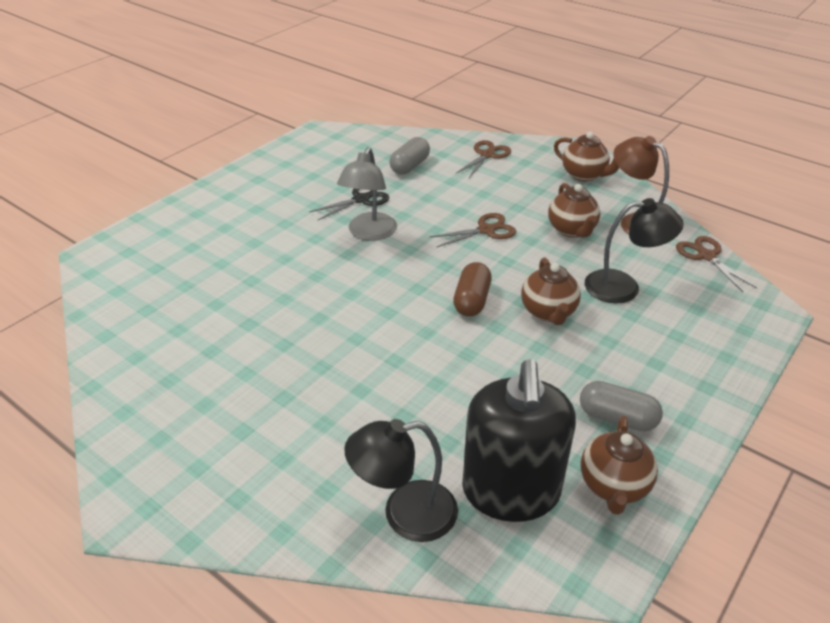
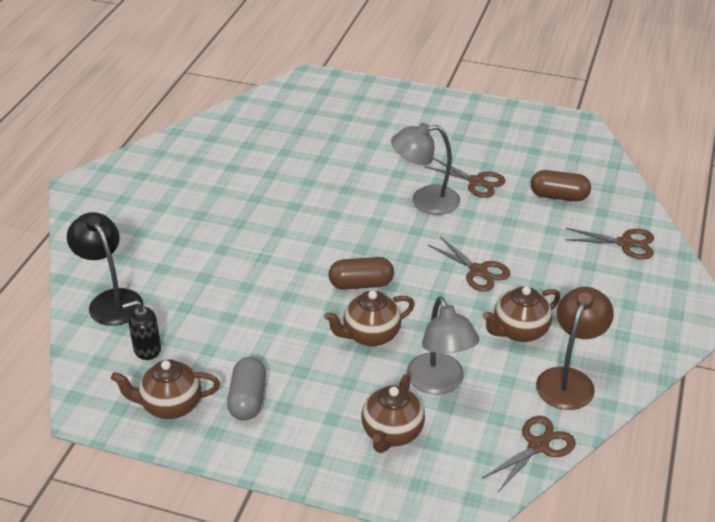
camera: 70 degrees right, 0 degrees up
black scissors [309,189,389,221] -> brown scissors [424,158,505,198]
grey capsule [389,137,430,175] -> brown capsule [531,170,591,201]
black soap dispenser [463,359,576,522] -> black soap dispenser [122,300,161,360], size x0.44
brown teapot [554,132,619,181] -> brown teapot moved to [362,374,425,453]
black lamp [585,198,684,304] -> grey lamp [407,296,479,395]

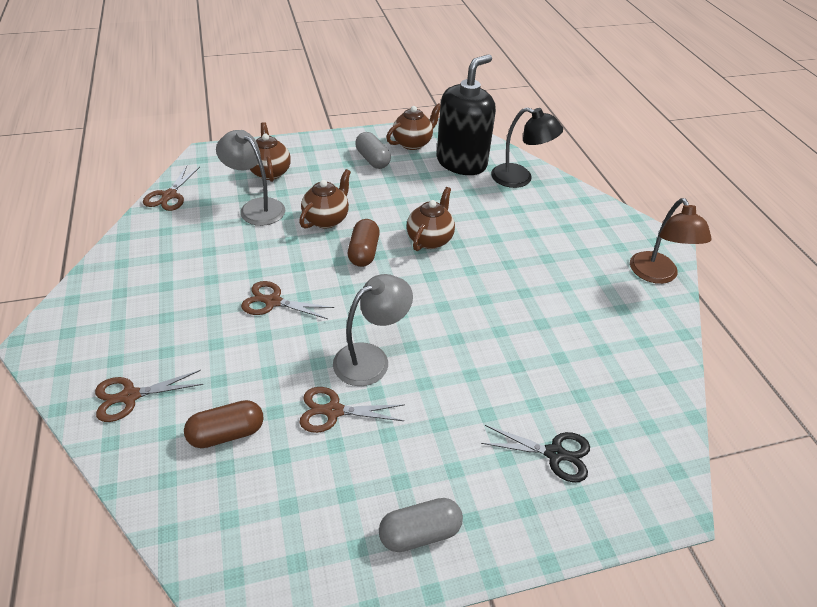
camera: 145 degrees right, 5 degrees up
black soap dispenser [122,300,161,360] -> black soap dispenser [437,54,496,175], size x2.26
brown capsule [328,257,394,290] -> brown capsule turned 45 degrees counterclockwise [348,219,380,267]
brown teapot [483,286,560,342] -> brown teapot moved to [407,187,455,251]
brown lamp [536,287,614,410] -> brown lamp moved to [630,198,712,284]
none -> grey capsule [379,498,463,552]
none -> black scissors [481,425,590,483]

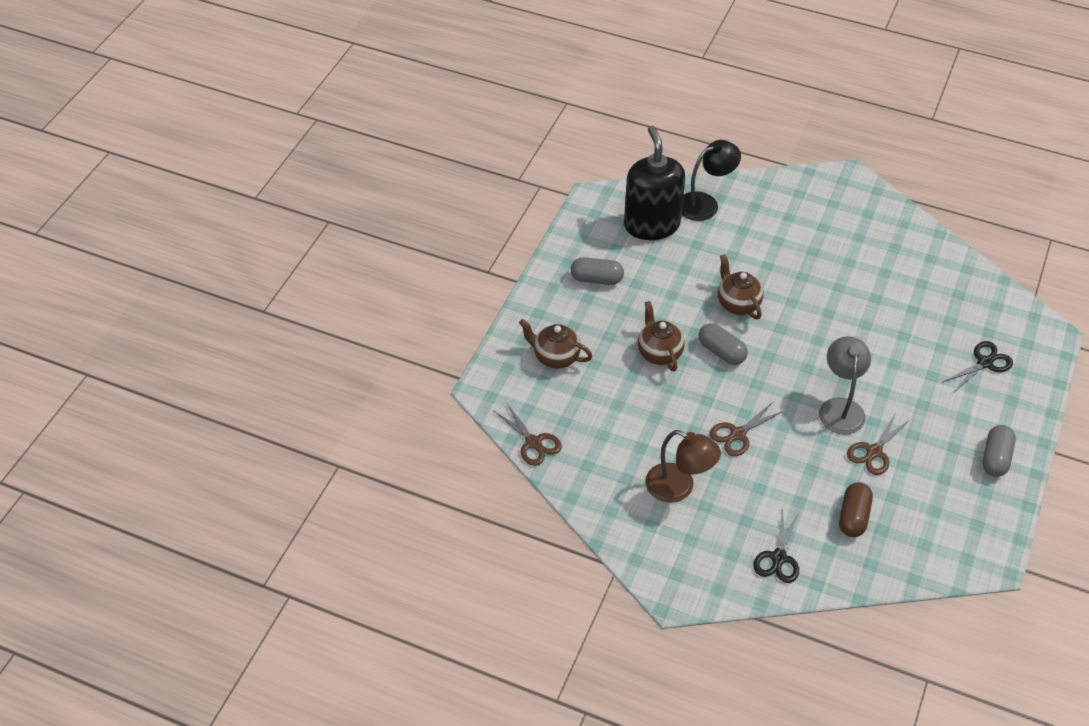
camera: 50 degrees left, 5 degrees up
brown scissors [95,370,203,422] -> black scissors [753,508,799,583]
grey lamp [216,130,285,226] -> none
brown capsule [348,219,380,267] -> grey capsule [698,323,748,365]
brown teapot [386,103,441,150] -> none
brown lamp [630,198,712,284] -> brown lamp moved to [645,430,721,503]

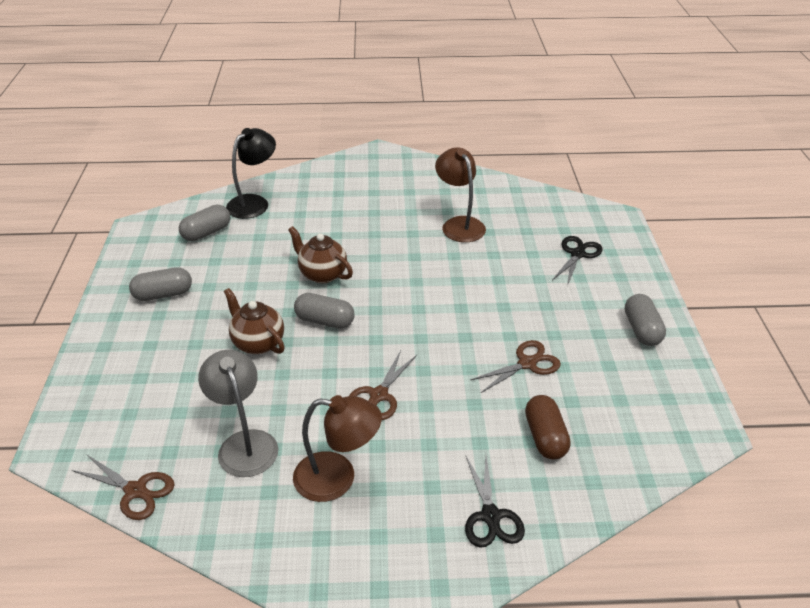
camera: 25 degrees left, 10 degrees down
brown teapot [519,319,593,369] -> none
black soap dispenser [624,126,685,240] -> grey capsule [179,205,230,241]
grey lamp [819,336,871,435] -> grey lamp moved to [198,350,278,477]
brown scissors [847,413,910,475] -> brown scissors turned 135 degrees counterclockwise [470,340,561,393]
none -> brown lamp [435,147,486,242]

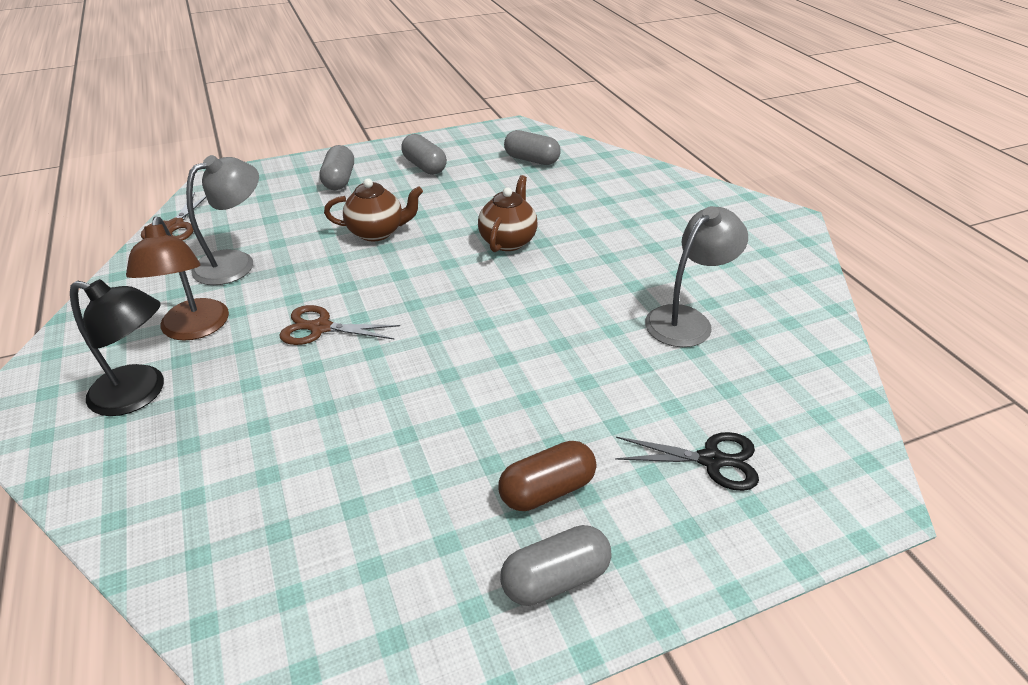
camera: 70 degrees right, 0 degrees up
brown teapot [224,288,285,354] -> brown teapot turned 60 degrees clockwise [324,178,423,241]
black lamp [226,128,276,219] -> black lamp moved to [70,279,164,416]
grey capsule [294,293,355,329] -> grey capsule moved to [320,145,354,190]
brown lamp [435,147,486,242] -> grey lamp [645,206,748,347]
black scissors [465,456,525,548] -> none
brown scissors [470,340,561,393] -> none
brown capsule [525,395,571,460] -> brown capsule moved to [498,441,596,511]

